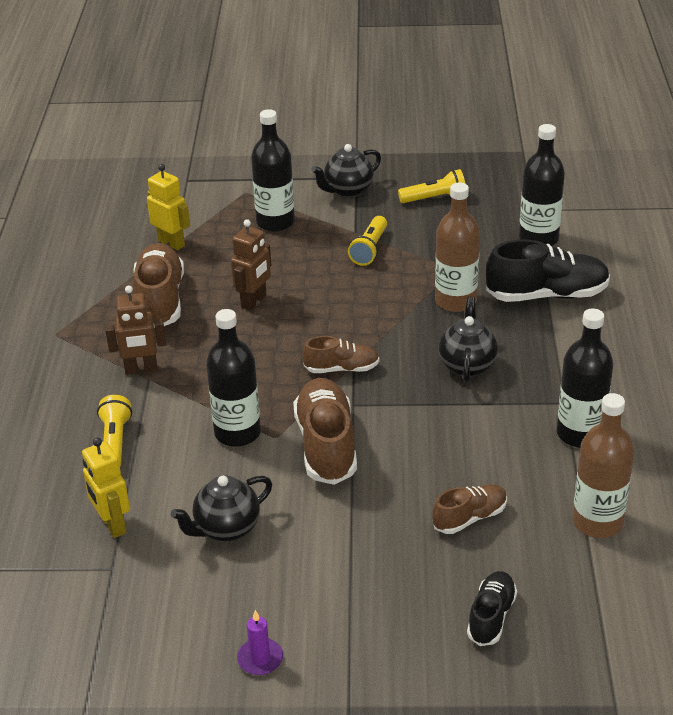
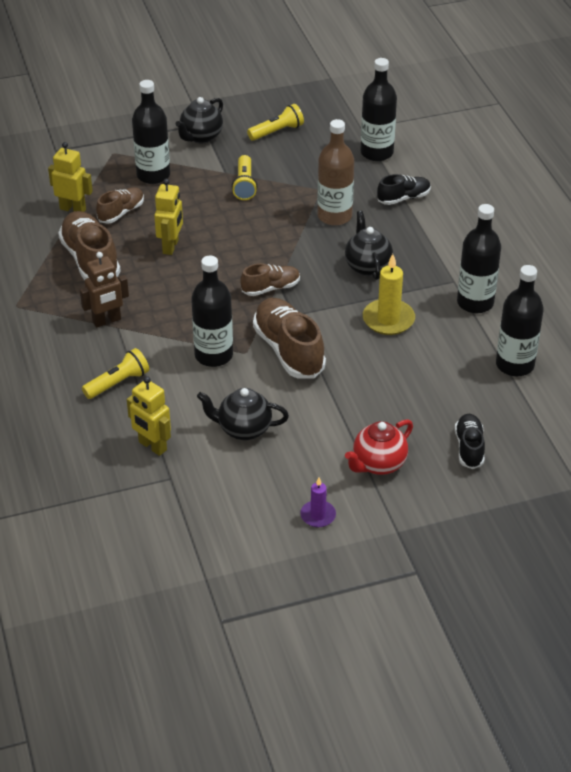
camera: 20 degrees left, 5 degrees up
yellow flashlight [97,395,132,467] -> yellow flashlight turned 75 degrees clockwise [82,348,149,399]
black teapot [171,475,272,541] -> black teapot turned 60 degrees clockwise [197,388,289,440]
brown robot [231,219,271,311] -> yellow robot [154,179,183,255]
brown shoe [433,484,507,534] -> brown shoe moved to [96,187,144,224]
black shoe [486,239,610,302] -> black shoe [377,174,431,205], size x0.57
brown bottle [572,393,634,538] -> black bottle [496,265,544,377]
none -> red teapot [345,419,413,475]
none -> yellow candle [363,254,415,335]

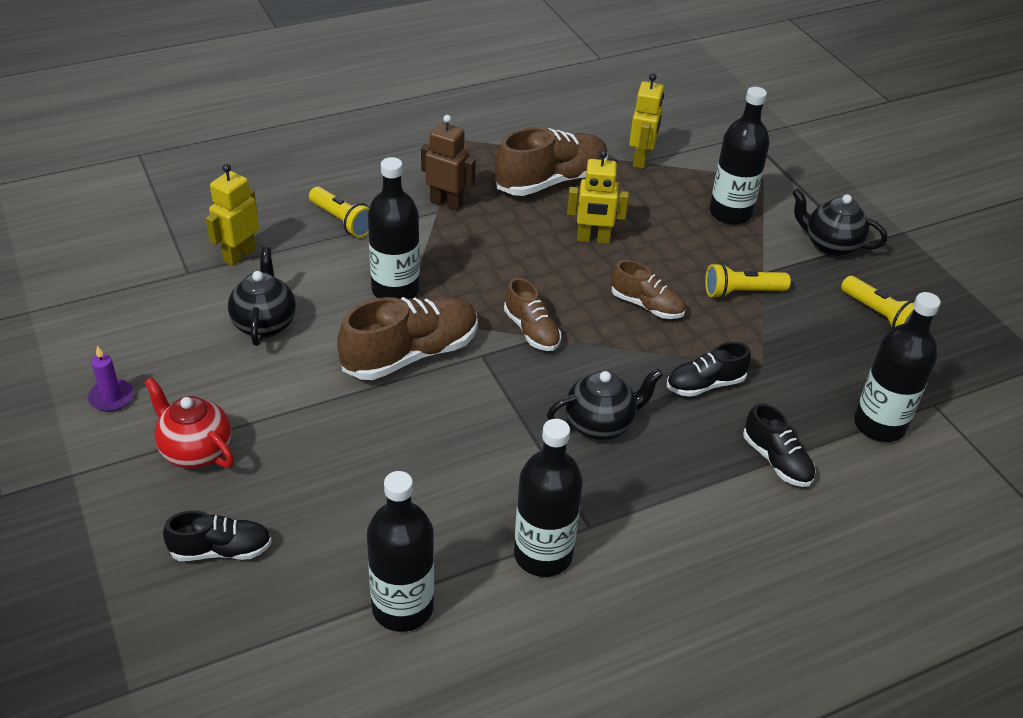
camera: 80 degrees right, 0 degrees up
brown robot [80,252,129,327] -> brown robot turned 150 degrees clockwise [421,115,476,211]
brown shoe [96,187,144,224] -> brown shoe moved to [611,260,686,319]
brown bottle [317,119,354,226] -> black shoe [667,342,751,397]
yellow candle [363,254,415,335] -> none

